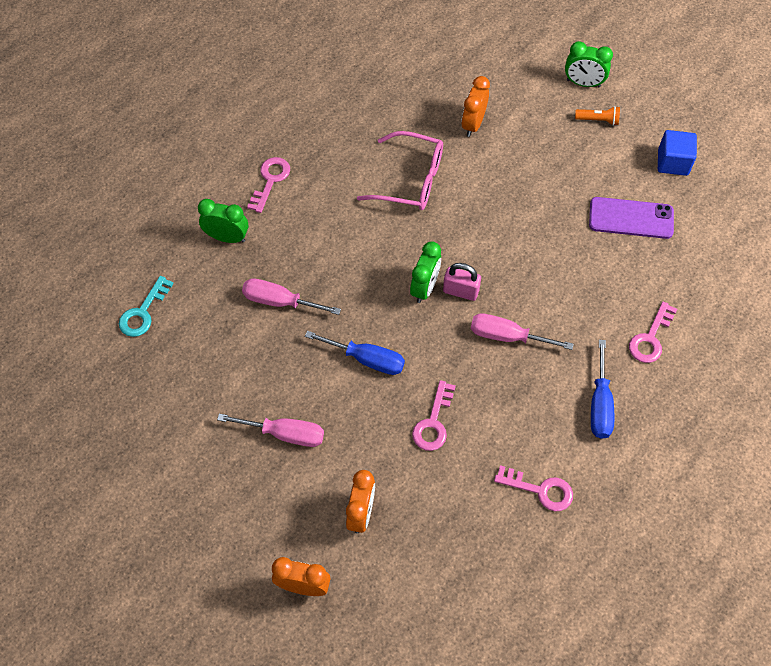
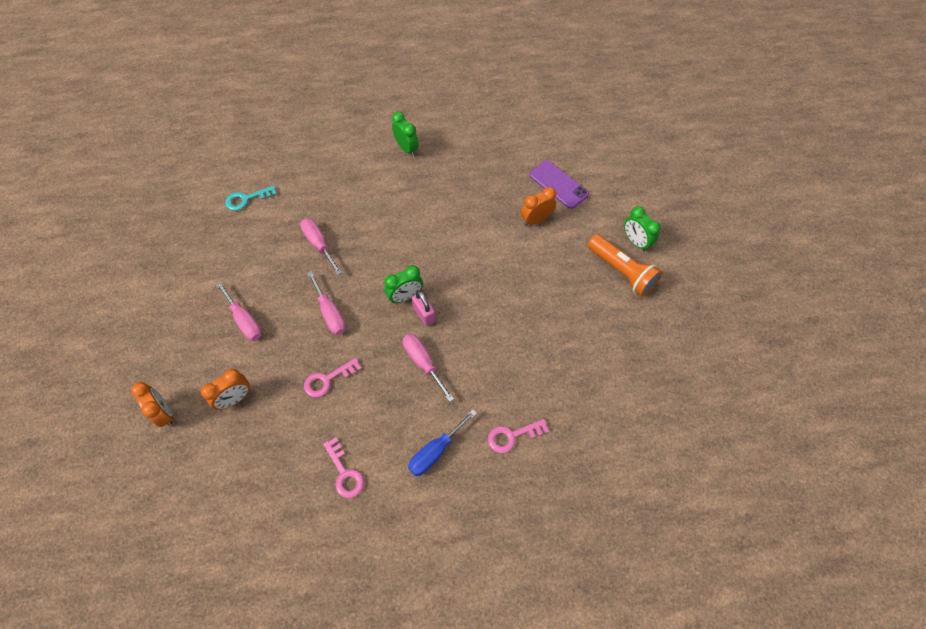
camera: 40 degrees right, 0 degrees up
green clock [198,199,248,243] -> green clock moved to [392,112,419,156]
pink key [247,157,290,213] -> none
blue screwdriver [305,331,405,375] -> pink screwdriver [307,271,346,335]
pink glasses [357,131,443,210] -> none
orange flashlight [575,106,620,126] -> orange flashlight [588,234,662,297], size x2.11
purple phone [589,197,674,239] -> purple phone moved to [529,160,589,209]
blue cube [658,130,697,176] -> none

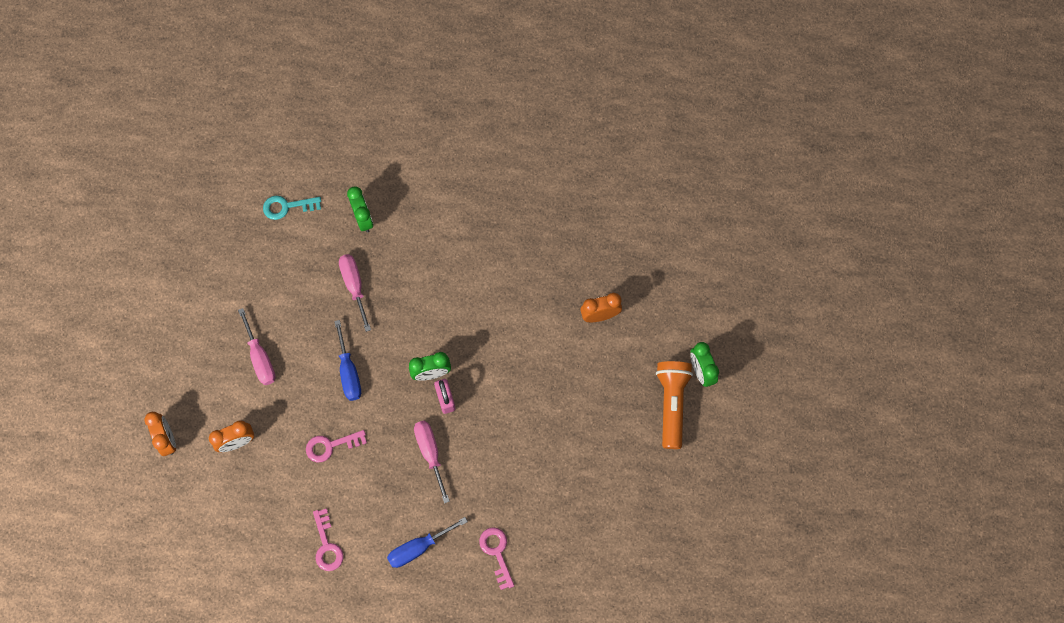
camera: 15 degrees right, 10 degrees up
pink screwdriver [307,271,346,335] -> blue screwdriver [334,320,361,401]
green clock [392,112,419,156] -> green clock moved to [347,186,373,232]
pink key [488,419,549,453] -> pink key turned 75 degrees clockwise [479,527,514,590]
purple phone [529,160,589,209] -> none
orange flashlight [588,234,662,297] -> orange flashlight turned 150 degrees counterclockwise [656,361,693,449]

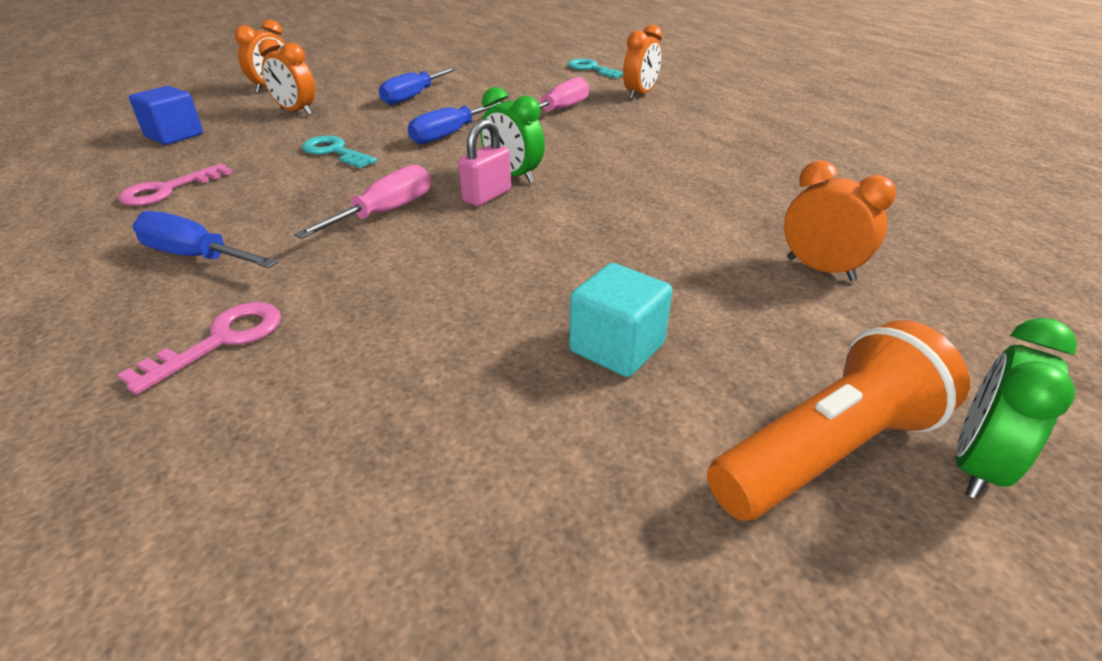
camera: 55 degrees right, 35 degrees down
pink screwdriver [238,308,275,385] -> blue screwdriver [379,67,457,105]
pink key [306,430,367,462] -> turquoise key [302,136,377,168]
green clock [347,186,373,232] -> orange clock [623,24,662,100]
none -> blue cube [129,86,203,145]
none -> turquoise cube [569,263,672,377]

